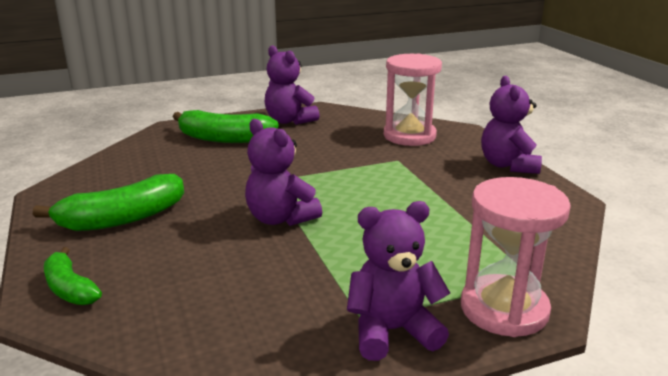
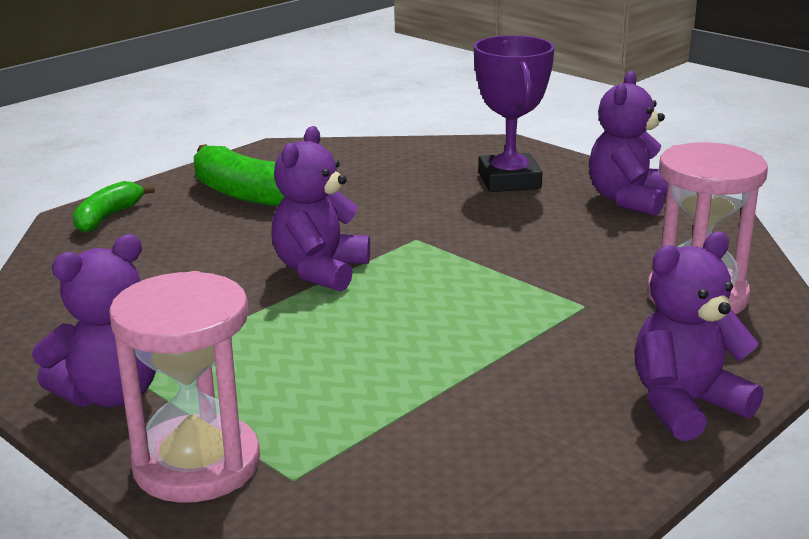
camera: 65 degrees right, 0 degrees up
green banana [173,110,279,143] -> purple trophy [474,35,555,192]
purple teddy bear [347,201,450,361] -> purple teddy bear turned 90 degrees clockwise [32,234,156,407]

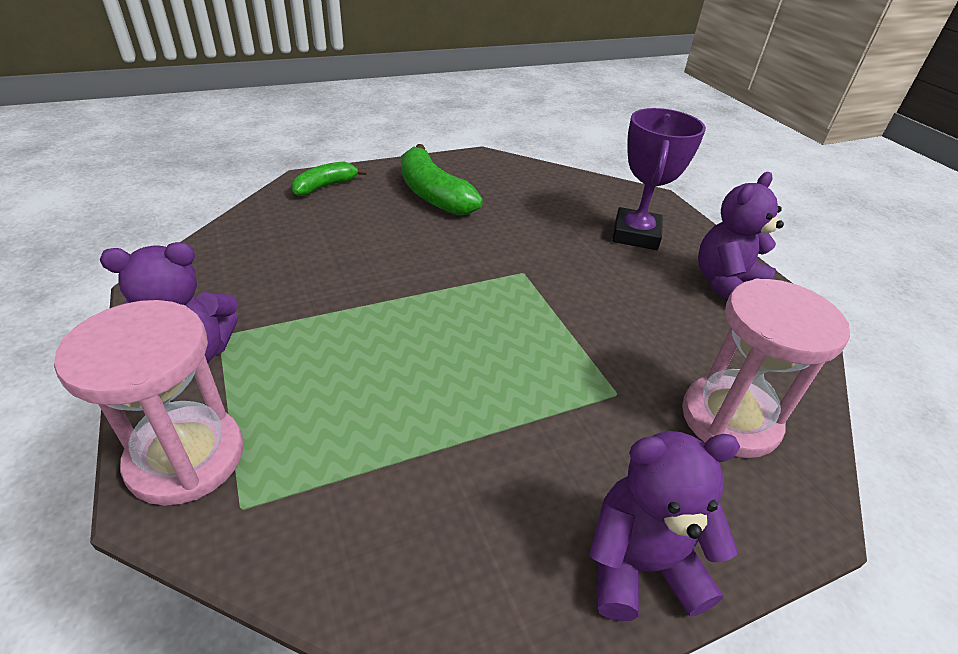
camera: 20 degrees right, 15 degrees up
purple teddy bear [271,126,370,292] -> none

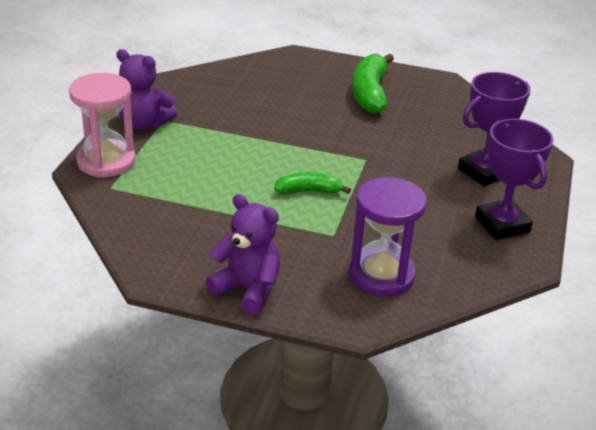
camera: 40 degrees right, 5 degrees down
green banana [291,161,367,196] -> green banana moved to [274,172,351,195]
pink hourglass [682,279,850,458] -> purple hourglass [349,177,427,296]
purple teddy bear [698,172,784,300] -> purple trophy [475,119,553,240]

